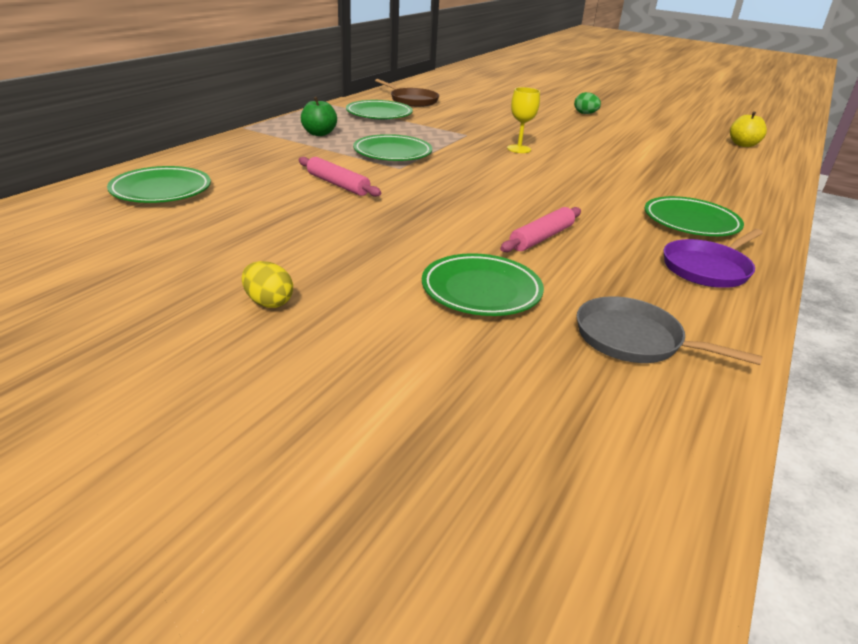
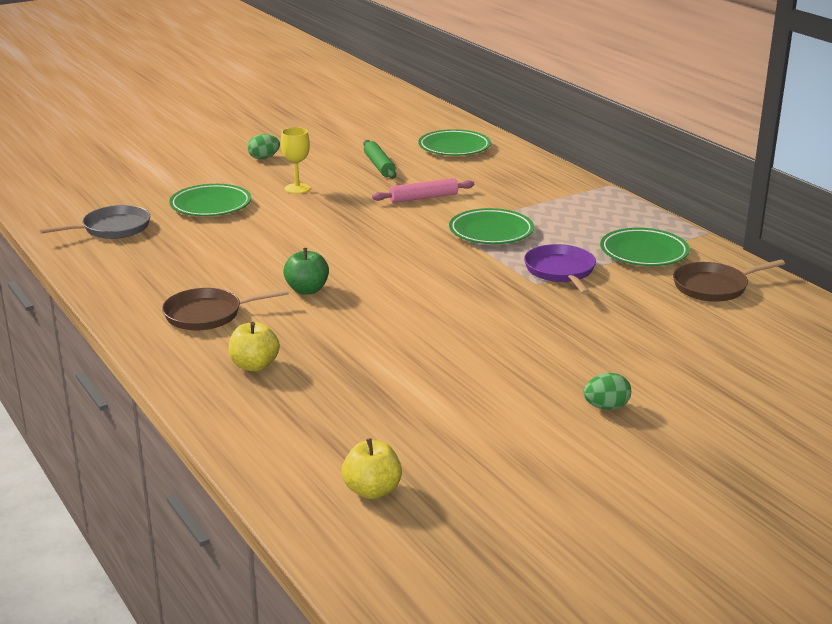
camera: 120 degrees right, 5 degrees down
yellow egg [242,261,293,308] -> green egg [248,134,280,159]
green apple [301,97,337,136] -> green apple moved to [283,248,329,295]
pink rolling pin [500,207,581,252] -> none
yellow goblet [507,87,540,153] -> yellow goblet moved to [281,127,310,194]
green plate [644,196,744,236] -> brown pan [162,288,289,330]
purple pan [664,229,763,288] -> purple pan moved to [524,244,596,295]
none -> yellow apple [229,322,280,371]
none -> green rolling pin [363,140,396,179]

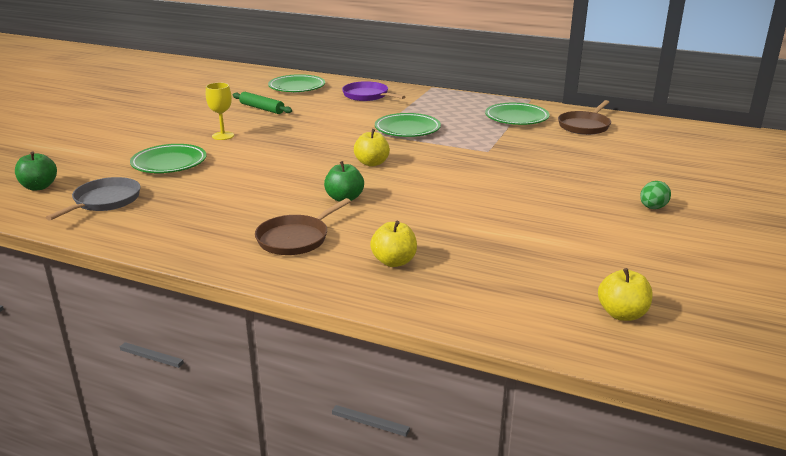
camera: 35 degrees left, 0 degrees up
green egg [248,134,280,159] -> none
pink rolling pin [372,178,474,203] -> none
purple pan [524,244,596,295] -> purple pan moved to [342,81,405,101]
none -> green apple [15,151,57,191]
none -> yellow apple [354,129,390,167]

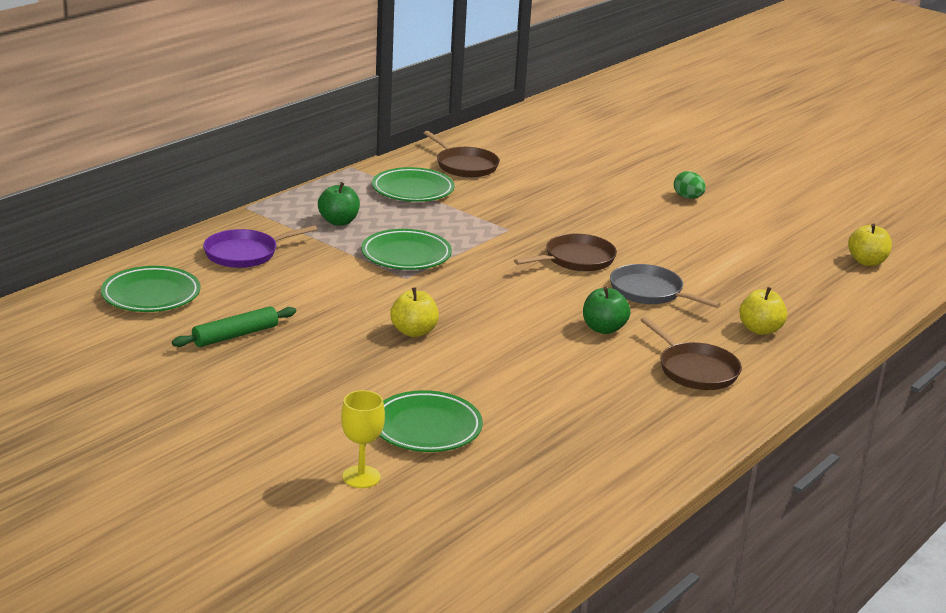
camera: 75 degrees left, 0 degrees up
green apple [15,151,57,191] -> green apple moved to [318,182,360,226]
grey pan [45,177,141,220] -> grey pan moved to [610,264,721,308]
yellow goblet [206,83,234,140] -> yellow goblet moved to [341,390,385,488]
yellow apple [354,129,390,167] -> yellow apple moved to [390,287,439,337]
none -> brown pan [514,234,617,271]

